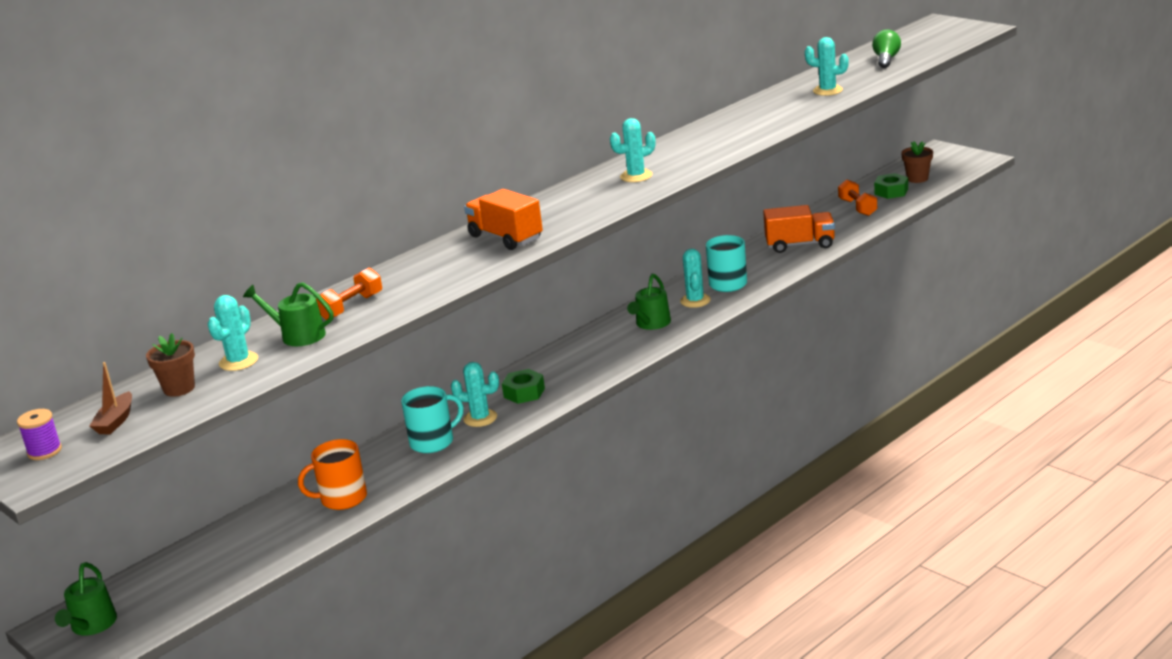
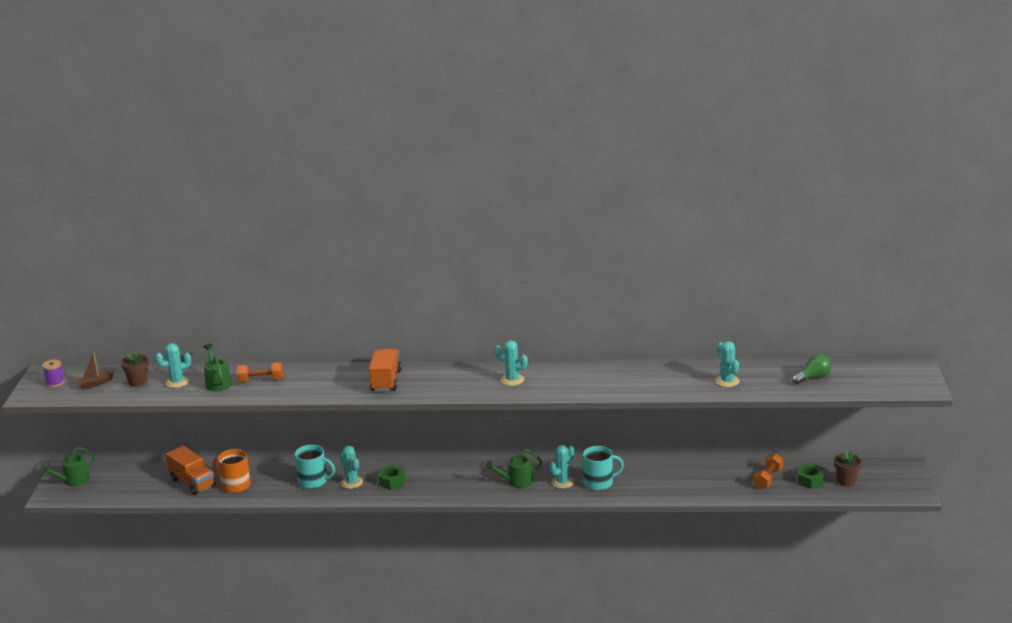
camera: 45 degrees right, 0 degrees up
orange truck [763,205,835,253] -> orange truck moved to [166,446,215,495]

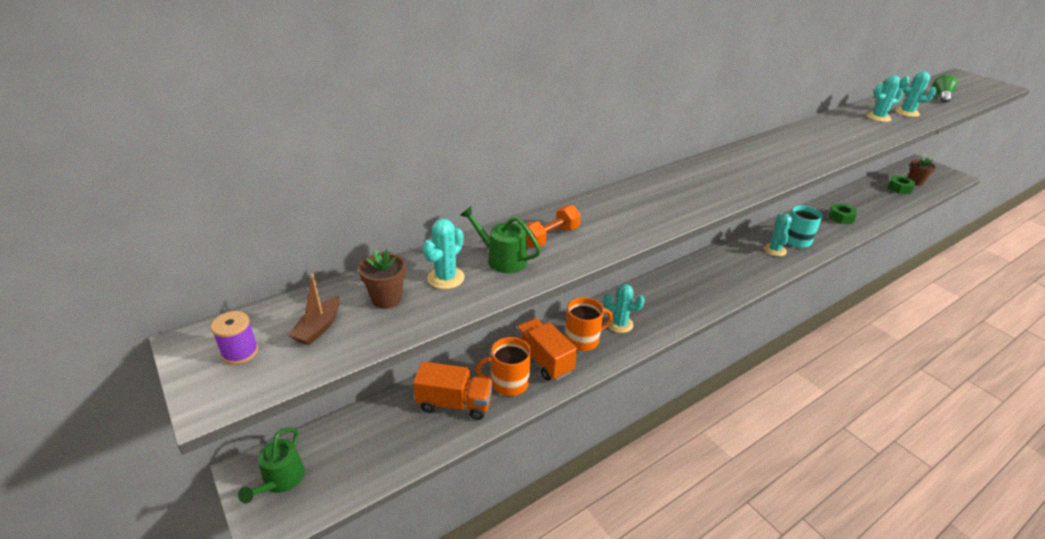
camera: 40 degrees left, 10 degrees up
turquoise mug [294,445,335,489] -> orange mug [565,297,612,351]
orange truck [369,349,401,391] -> orange truck moved to [516,318,577,381]
green nut [378,465,406,490] -> green nut moved to [829,204,857,224]
green watering can [485,449,542,488] -> none
turquoise cactus [495,340,528,386] -> turquoise cactus moved to [867,75,904,122]
orange dumbbell [753,454,783,489] -> none

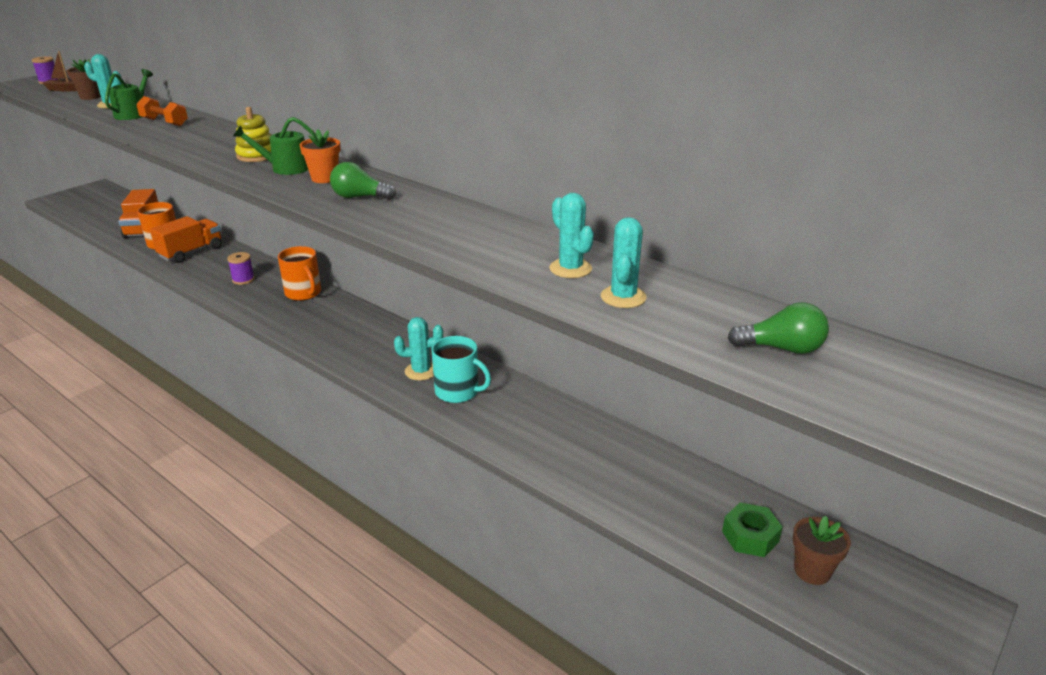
camera: 75 degrees right, 5 degrees down
green watering can [238,427,305,503] -> green watering can moved to [233,117,312,175]
orange mug [565,297,612,351] -> orange mug moved to [278,246,321,301]
turquoise cactus [604,284,645,333] -> purple spool [227,252,255,285]
green nut [829,204,857,224] -> none
none -> yellow stacking toy [235,107,271,162]
none -> orange flower pot [300,129,341,183]
none -> green light bulb [330,162,396,200]

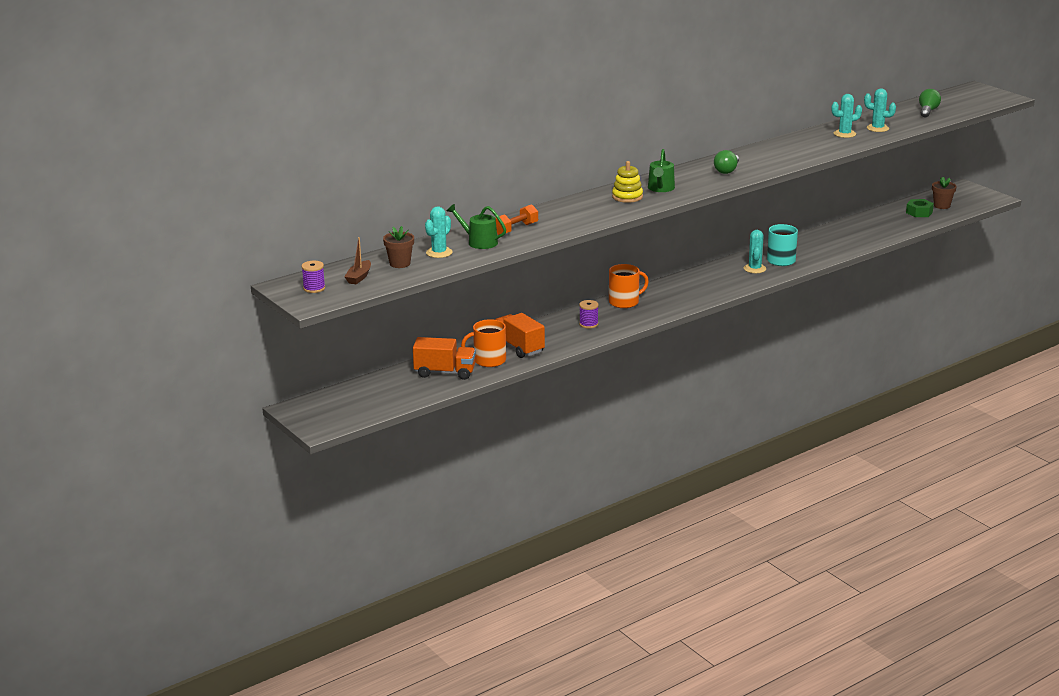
camera: 75 degrees left, 5 degrees down
orange flower pot [300,129,341,183] -> none

